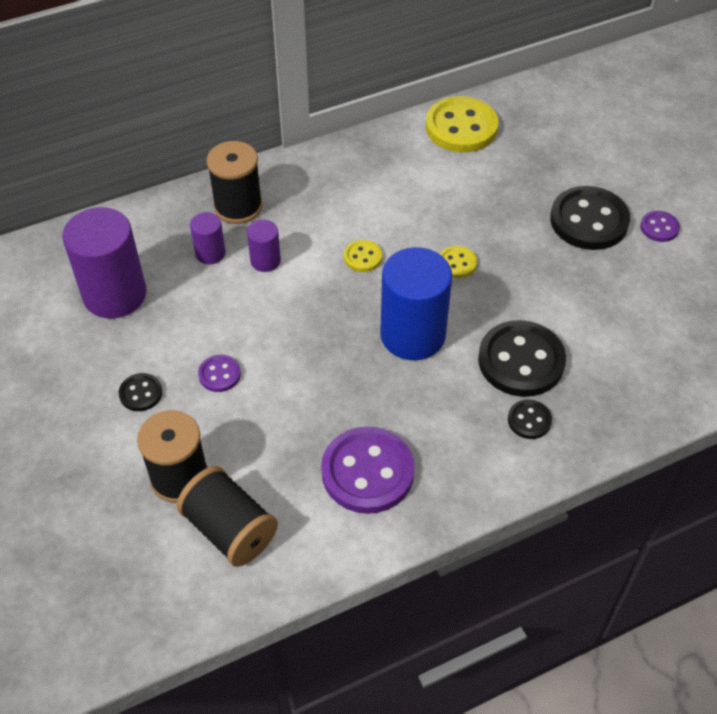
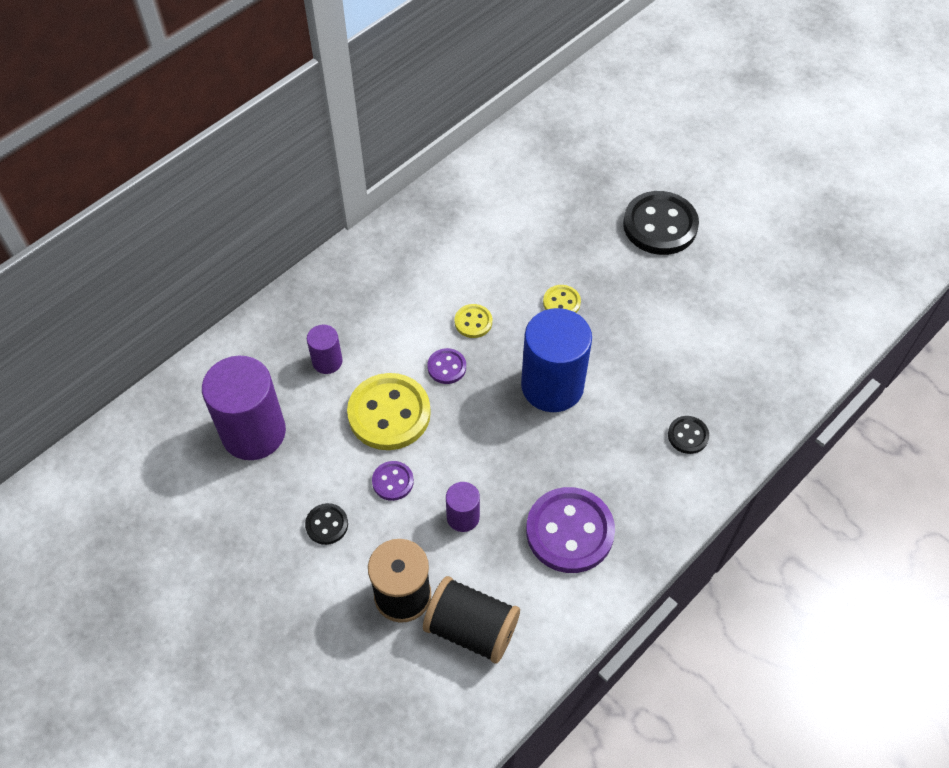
camera: 20 degrees left, 5 degrees up
black spool [206,141,263,224] -> none
purple cylinder [247,220,281,272] -> purple cylinder moved to [446,482,480,532]
yellow button [426,96,499,152] -> yellow button moved to [347,373,431,450]
black button [478,320,566,397] -> none
purple button [640,211,680,242] -> purple button moved to [427,348,466,384]

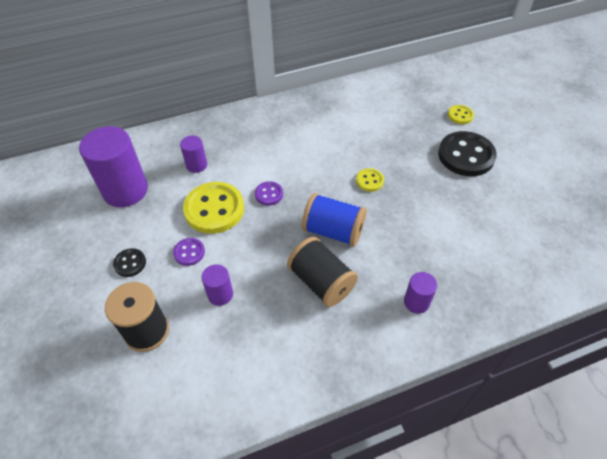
camera: 25 degrees right, 5 degrees down
black spool [423,576,520,664] -> black spool moved to [287,237,358,307]
yellow button [455,304,492,338] -> yellow button moved to [448,105,474,124]
blue cylinder [521,308,592,412] -> blue spool [302,193,367,247]
purple button [526,487,615,573] -> none
black button [668,416,709,454] -> purple cylinder [404,272,437,314]

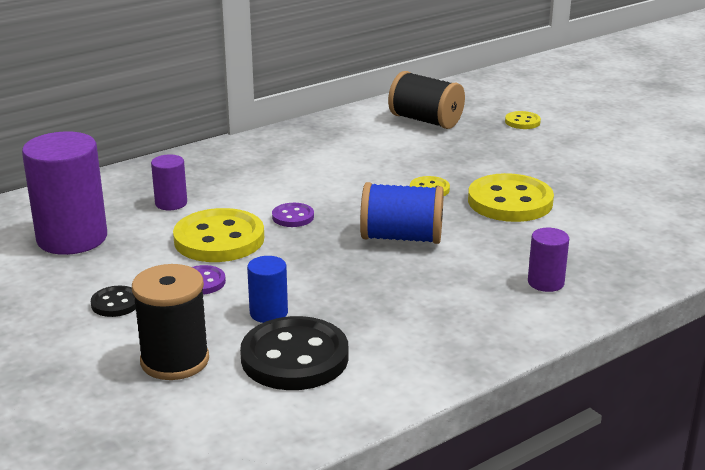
camera: 15 degrees left, 25 degrees down
purple cylinder [201,264,233,306] -> blue cylinder [247,256,288,323]
black spool [287,237,358,307] -> black spool moved to [388,71,465,129]
black button [438,131,497,176] -> black button moved to [240,316,349,390]
none -> yellow button [468,173,554,222]

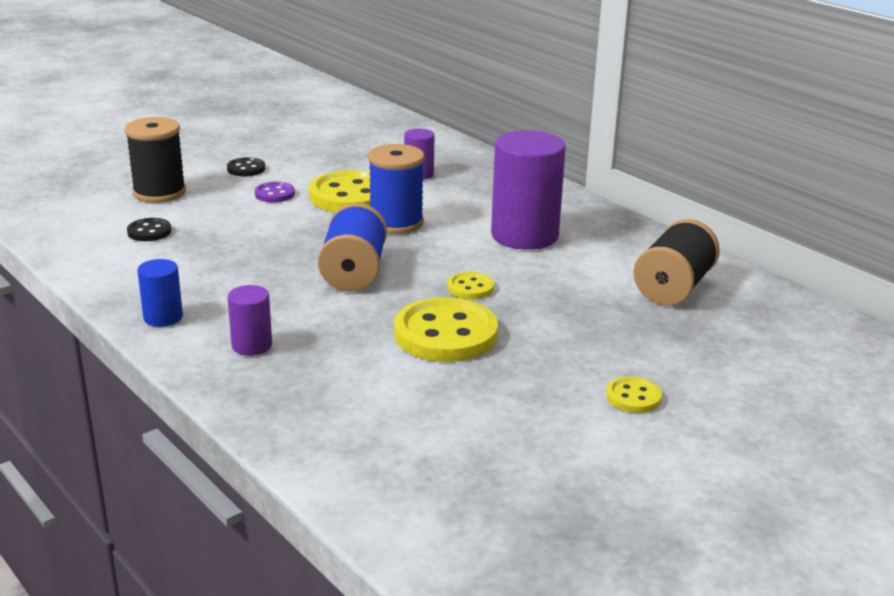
camera: 85 degrees right, 0 degrees up
purple cylinder [22,132,107,255] -> purple cylinder moved to [491,130,566,250]
black button [240,316,349,390] -> black button [127,218,171,241], size x0.48
blue cylinder [247,256,288,323] -> blue cylinder moved to [137,259,183,327]
purple button [272,203,314,227] -> blue spool [368,144,424,234]
yellow button [505,111,541,129] -> yellow button moved to [606,376,662,413]

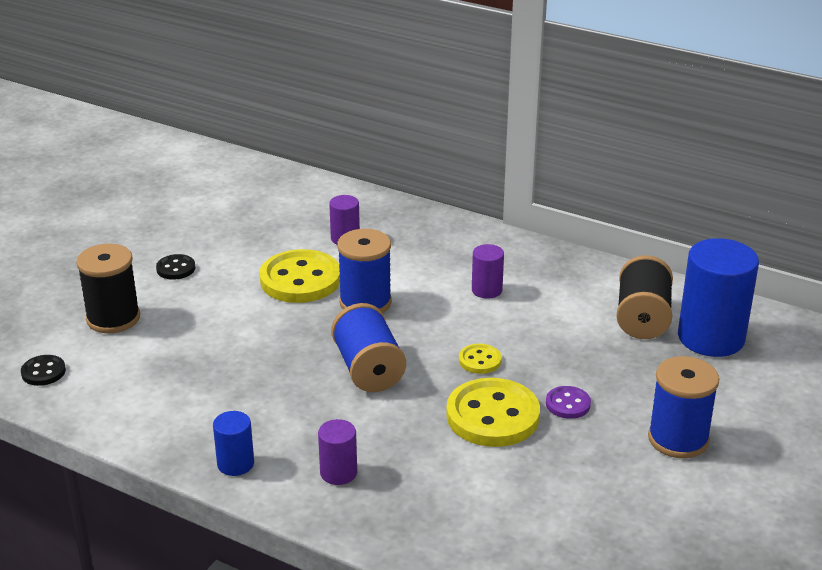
camera: 20 degrees left, 5 degrees up
black button [127,218,171,241] -> black button moved to [21,355,66,386]
purple button [255,182,295,202] -> purple button moved to [546,386,591,419]
purple cylinder [491,130,566,250] -> purple cylinder [472,244,504,299], size x0.49
yellow button [606,376,662,413] -> blue spool [648,356,719,458]
none -> blue cylinder [678,238,759,357]

